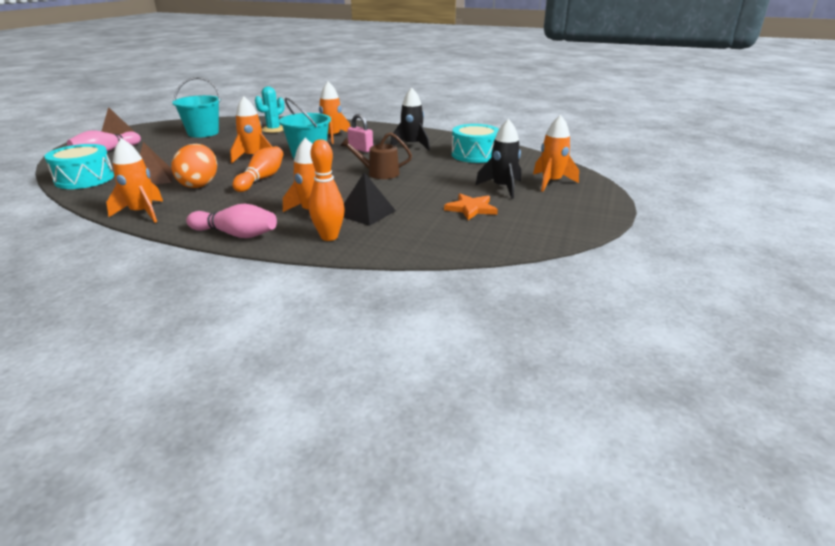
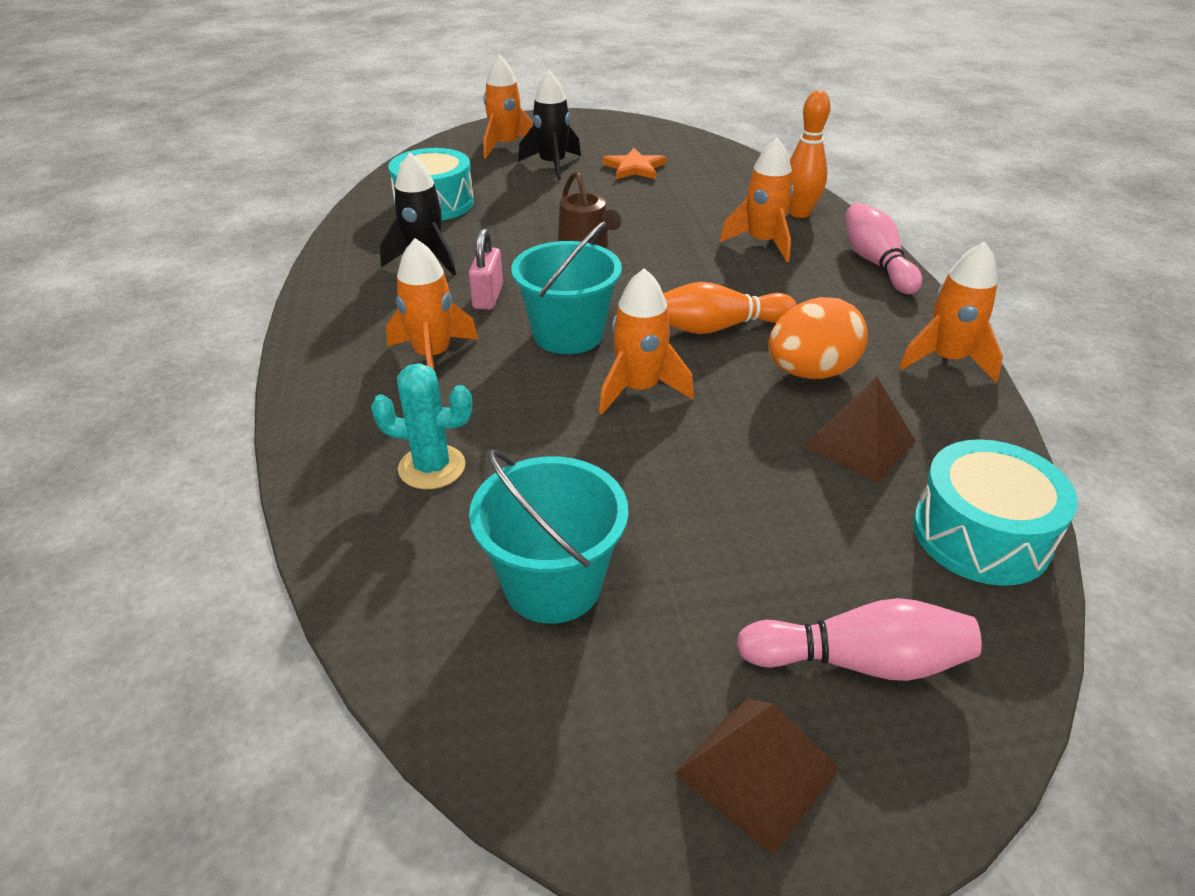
camera: 120 degrees left, 10 degrees up
black pyramid [343,172,396,226] -> none

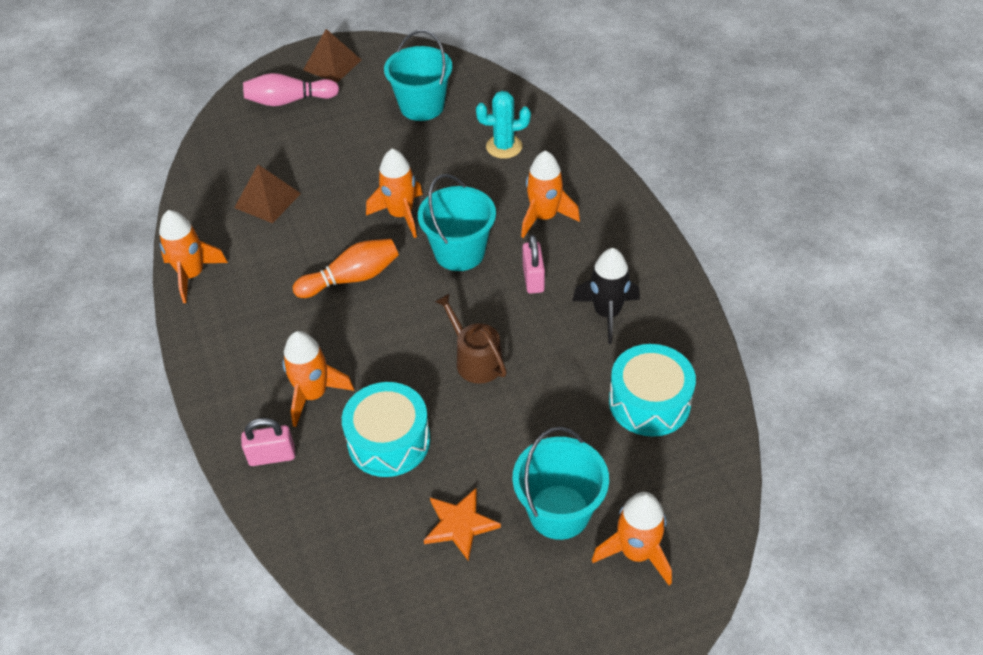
camera: 170 degrees right, 10 degrees up
black rocket [518,71,581,180] -> turquoise bucket [512,427,609,540]
orange egg [768,297,868,379] -> none
orange bowling pin [789,90,830,218] -> pink padlock [241,418,295,466]
pink bowling pin [845,203,922,294] -> none
turquoise drum [913,439,1078,586] -> turquoise drum moved to [342,382,430,477]

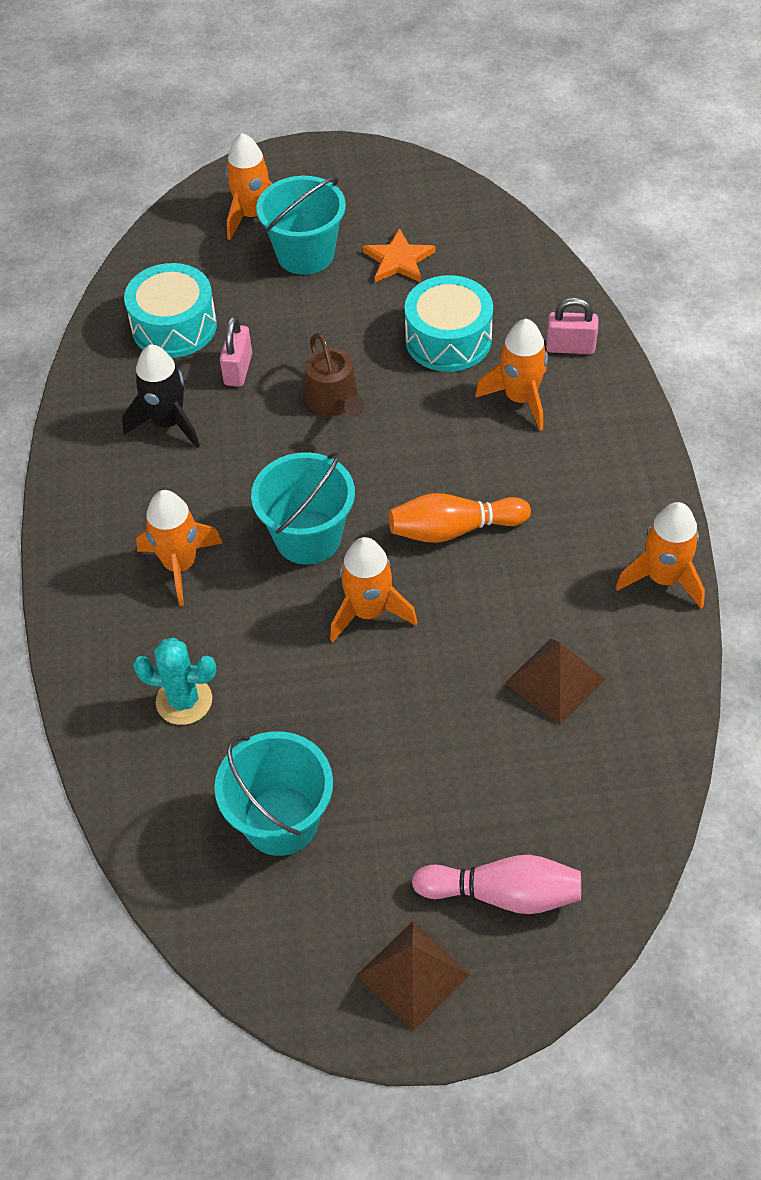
camera: 165 degrees left, 5 degrees up
pink padlock [522,235,545,294] -> pink padlock moved to [220,316,252,387]

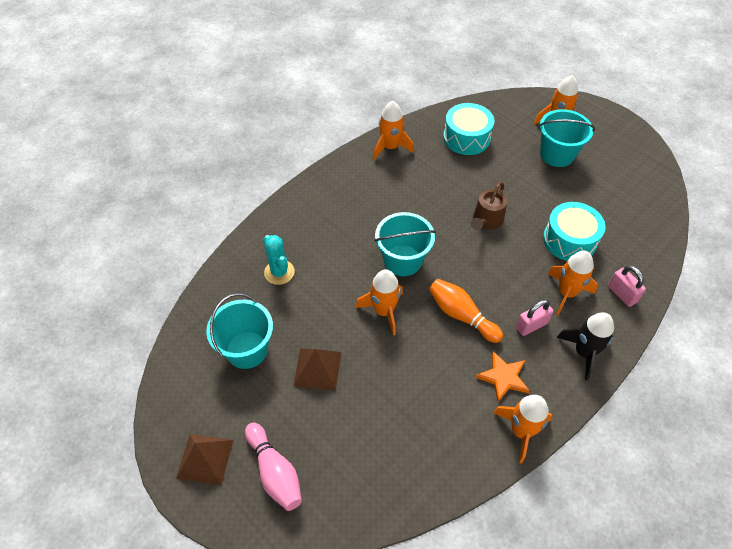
camera: 50 degrees right, 0 degrees up
black rocket [122,344,200,448] -> black rocket moved to [557,312,614,380]
orange rocket [136,490,223,606] -> orange rocket moved to [373,101,414,160]
pink padlock [220,316,252,387] -> pink padlock moved to [516,300,553,336]
orange star [363,228,436,282] -> orange star moved to [475,351,530,402]
brown pyramid [505,639,605,725] -> brown pyramid moved to [293,348,341,391]

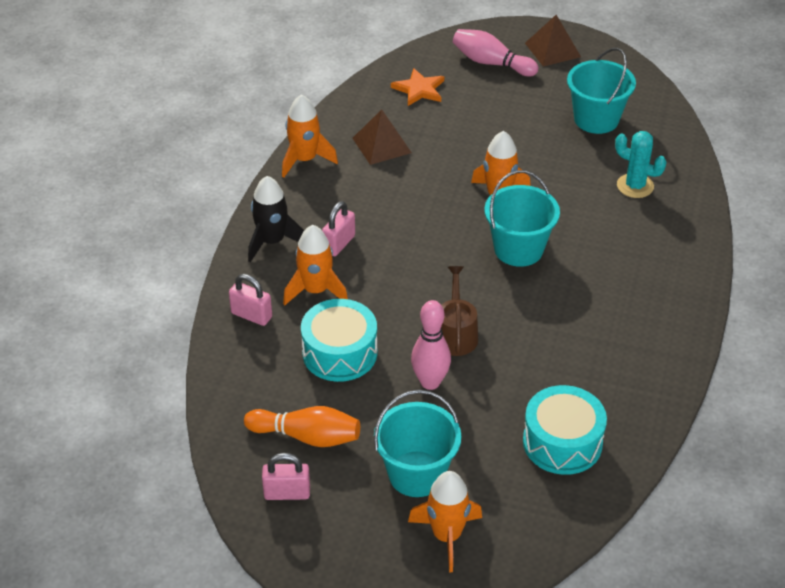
camera: 150 degrees right, 10 degrees down
brown pyramid [293,348,341,391] -> brown pyramid moved to [353,109,412,165]
orange rocket [373,101,414,160] -> none
orange bowling pin [429,279,503,343] -> orange bowling pin moved to [244,406,360,447]
orange star [475,351,530,402] -> orange star moved to [391,68,444,106]
none -> pink padlock [262,453,310,500]
none -> pink bowling pin [411,300,451,390]

